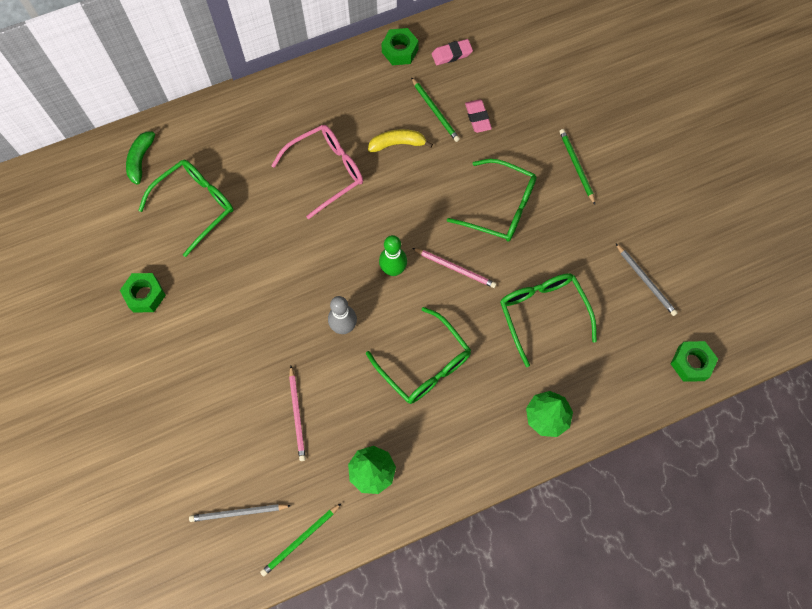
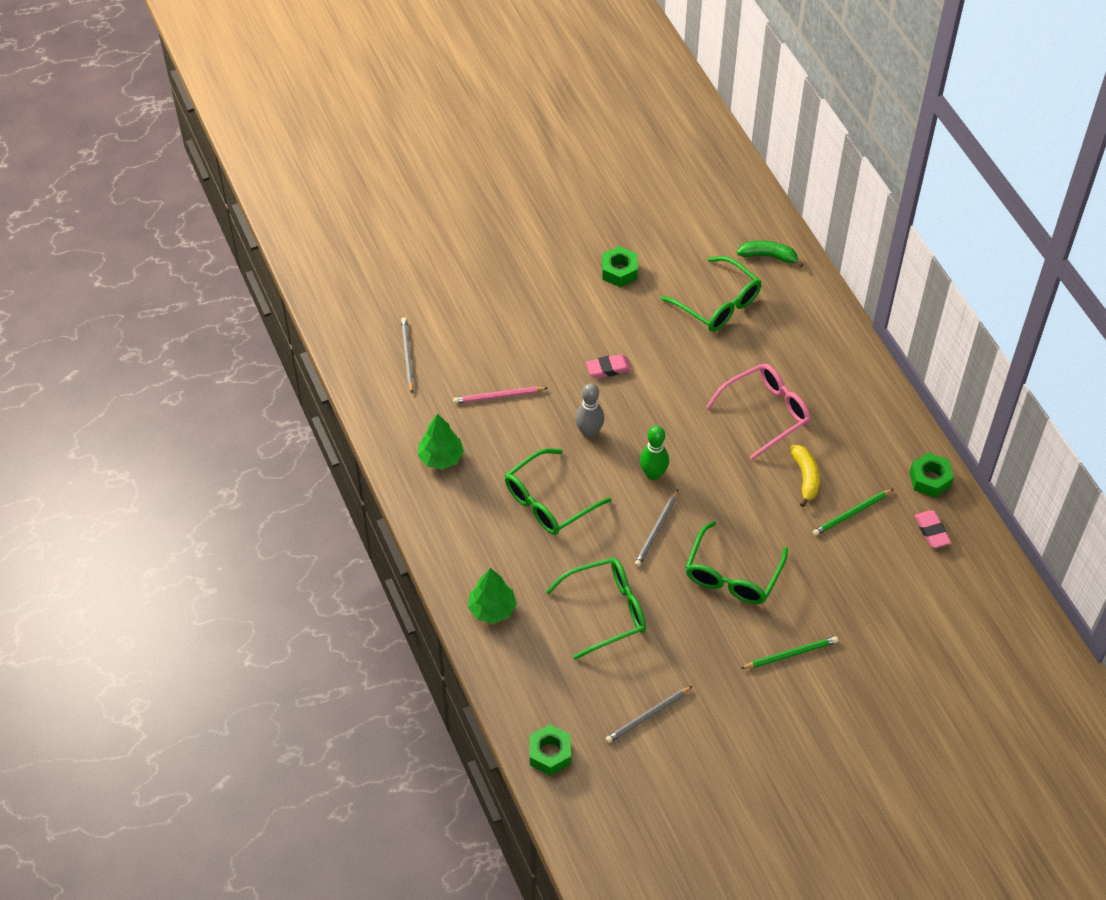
camera: 90 degrees right, 15 degrees down
green pencil [260,503,342,576] -> none
pink glasses [271,125,363,219] -> pink glasses turned 90 degrees counterclockwise [706,363,810,460]
pink pencil [412,248,497,288] -> grey pencil [634,490,678,567]
pink eraser [465,99,492,133] -> pink eraser moved to [586,354,632,378]

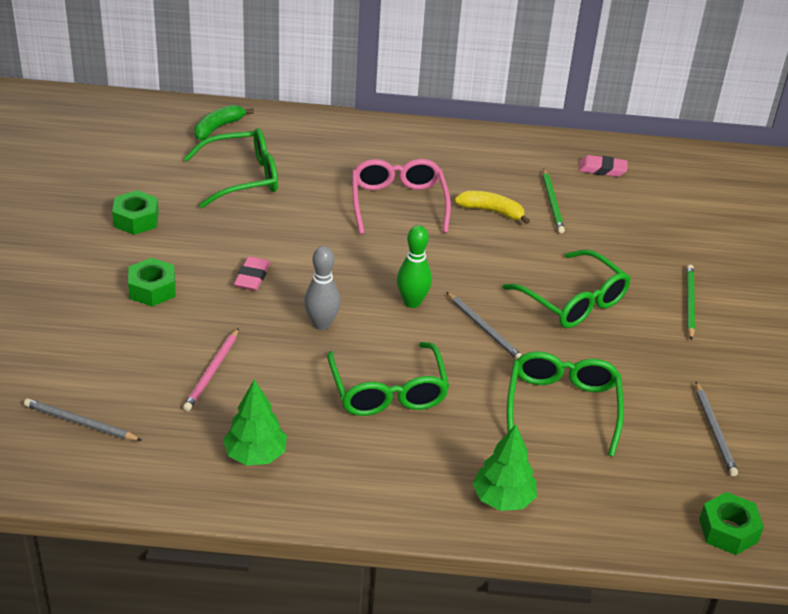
camera: 65 degrees left, 15 degrees down
green nut [910,452,954,498] -> green nut moved to [128,258,175,307]

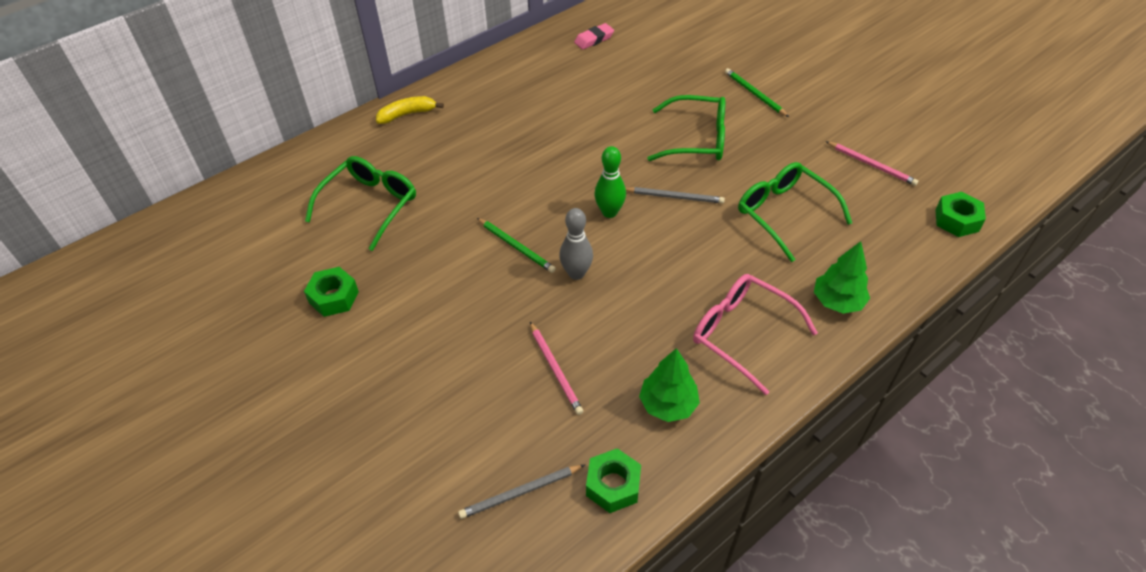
camera: 40 degrees left, 10 degrees up
green nut [128,258,175,307] -> green nut moved to [586,448,641,513]
green banana [194,105,254,140] -> none
pink eraser [234,256,270,291] -> none
green glasses [327,342,449,416] -> none
pink glasses [352,159,451,234] -> pink glasses moved to [693,274,818,395]
yellow banana [454,191,530,224] -> yellow banana moved to [376,96,444,124]
green pencil [543,169,565,233] -> green pencil moved to [477,218,556,273]
grey pencil [696,382,738,476] -> pink pencil [826,141,918,186]

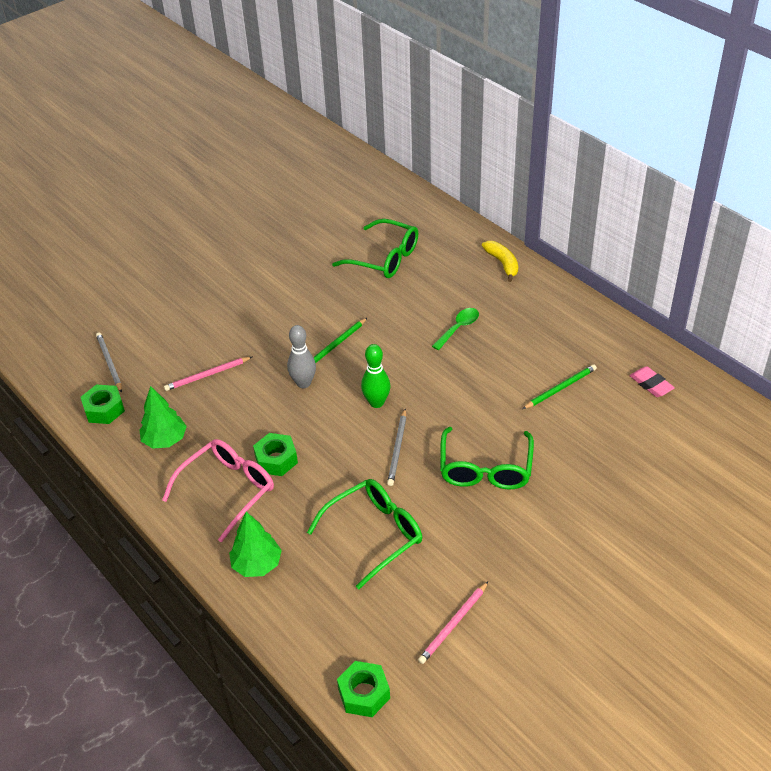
camera: 90 degrees right, 5 degrees down
green nut [304,267,359,317] -> green nut moved to [253,433,298,476]
green pencil [725,68,789,117] -> green pencil moved to [523,364,597,409]
none -> green spoon [432,308,479,350]

